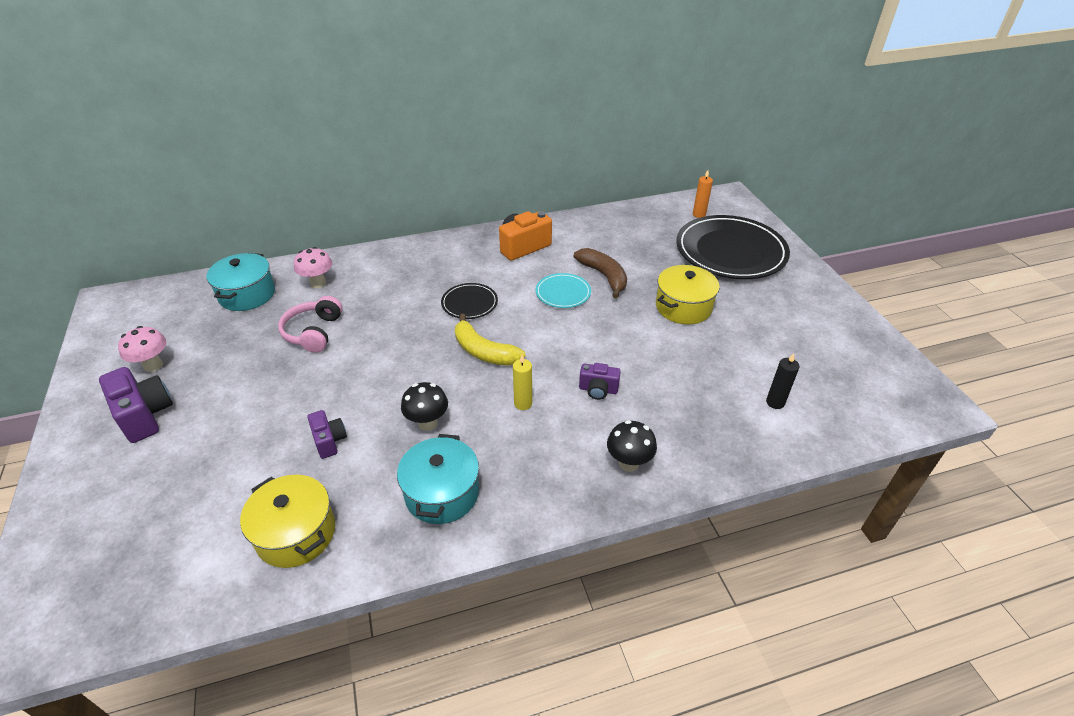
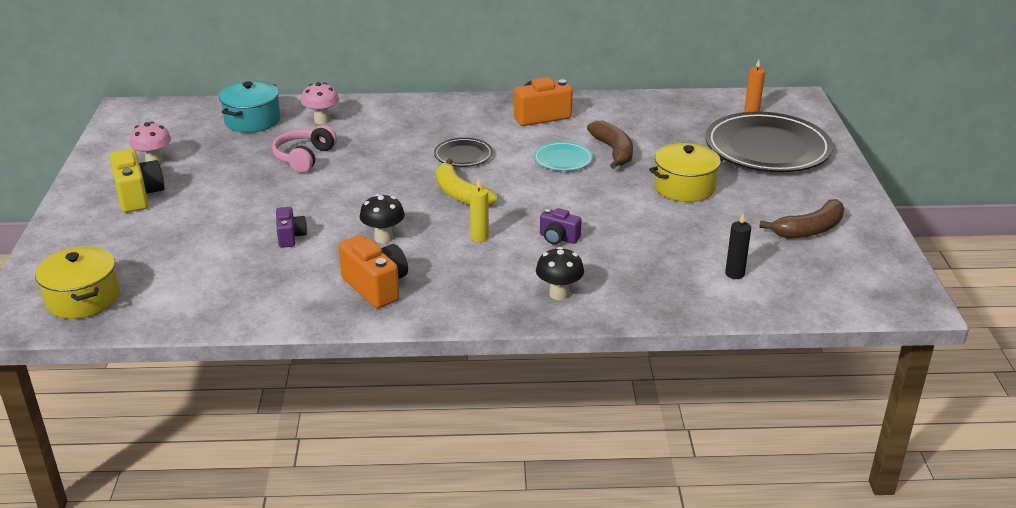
camera: 15 degrees right, 10 degrees down
purple camera [99,367,173,443] -> yellow camera [110,149,165,213]
yellow pot [240,475,335,568] -> yellow pot moved to [35,246,120,319]
turquoise pot [397,434,479,524] -> orange camera [338,235,408,308]
none -> brown banana [759,199,844,238]

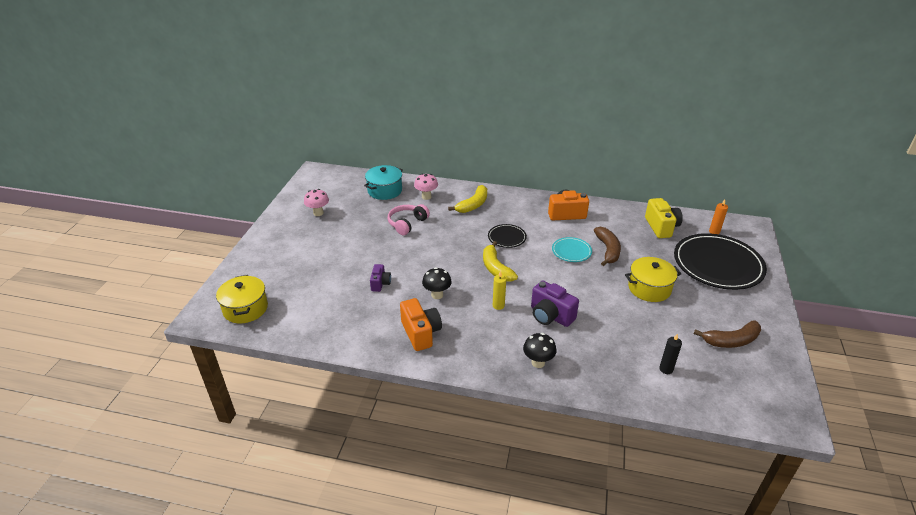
camera: 15 degrees right, 5 degrees up
yellow camera [110,149,165,213] -> yellow camera moved to [645,198,683,238]
purple camera [540,208,582,245] -> purple camera [531,280,579,327], size x1.68
none -> yellow banana [448,185,487,213]

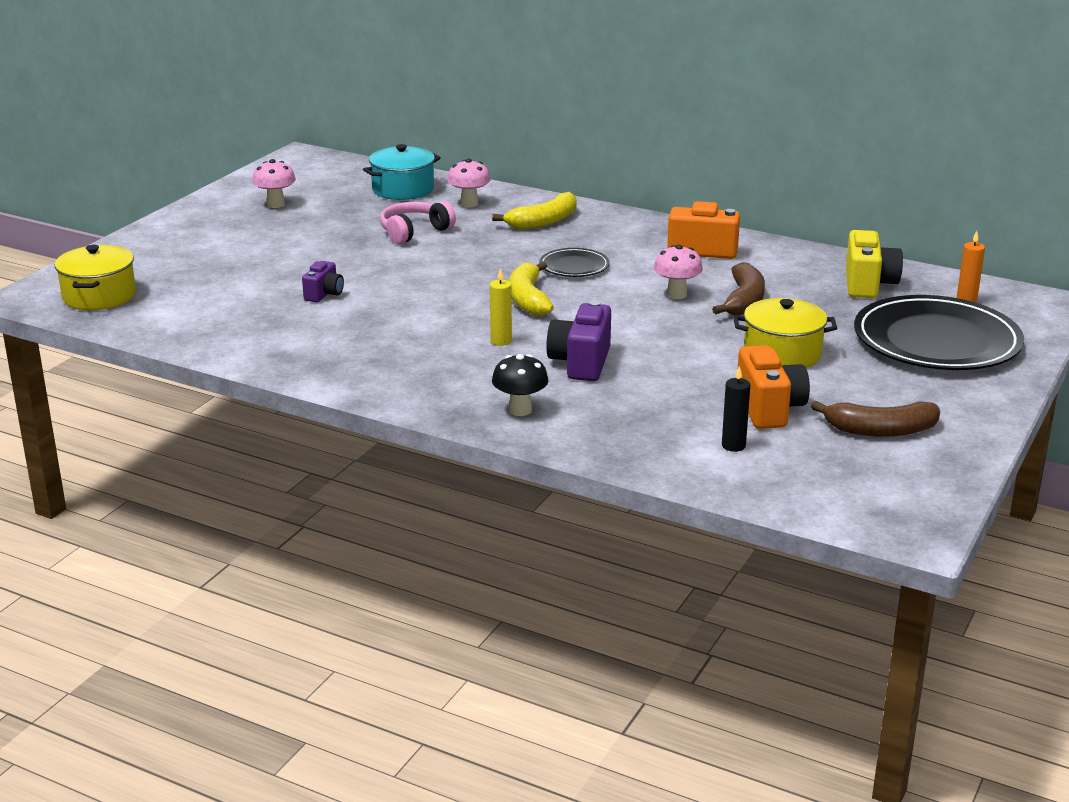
camera: 15 degrees right, 10 degrees down
orange camera [400,298,442,351] -> orange camera moved to [738,345,810,429]
black mushroom [422,267,452,299] -> none
purple camera [531,280,579,327] -> purple camera turned 45 degrees clockwise [546,300,611,381]
turquoise plate [552,237,592,262] -> pink mushroom [654,245,703,299]

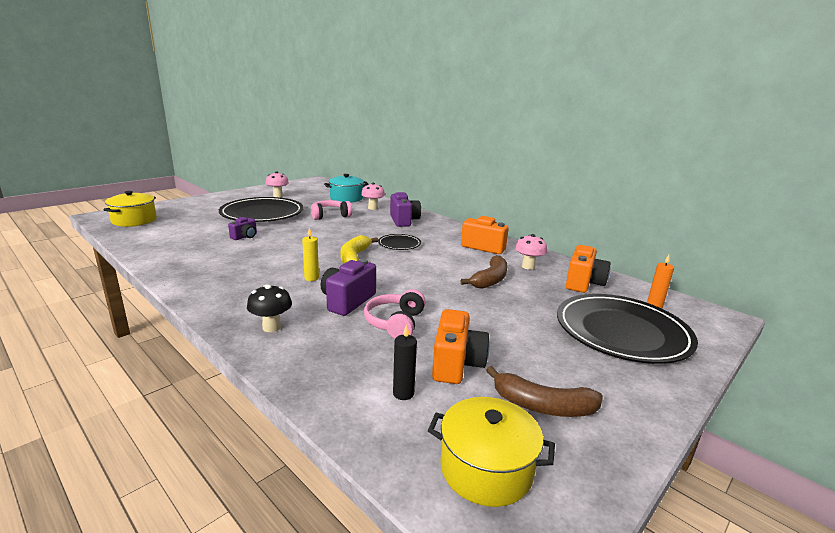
camera: 15 degrees right, 5 degrees down
yellow banana [492,192,577,230] -> purple camera [390,192,421,227]
pink mushroom [654,245,703,299] -> pink mushroom moved to [515,234,547,270]
yellow pot [733,298,837,368] -> yellow pot moved to [428,397,555,507]
yellow camera [846,230,903,298] -> orange camera [566,245,611,293]
none -> black plate [219,197,304,222]
none -> pink headphones [364,289,426,339]

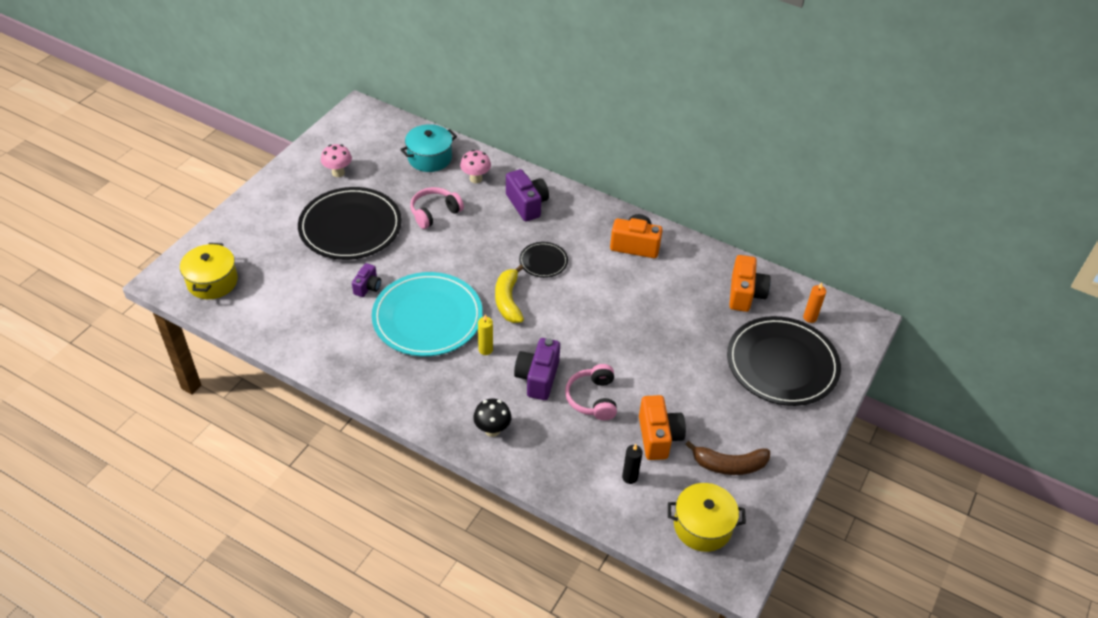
camera: 15 degrees left, 25 degrees up
brown banana [460,255,508,289] -> none
pink mushroom [515,234,547,270] -> none
none -> turquoise plate [372,272,483,356]

